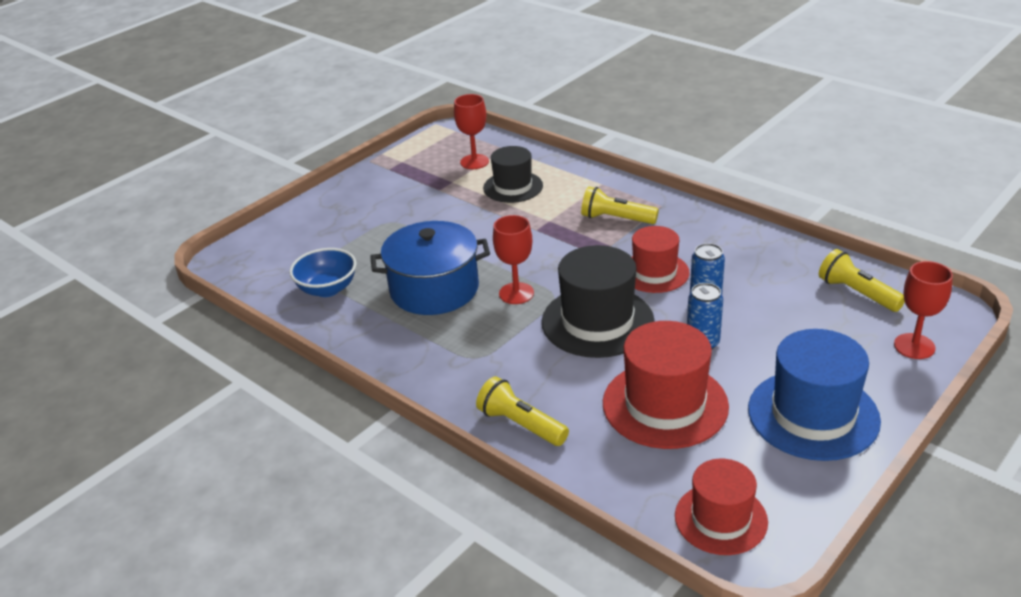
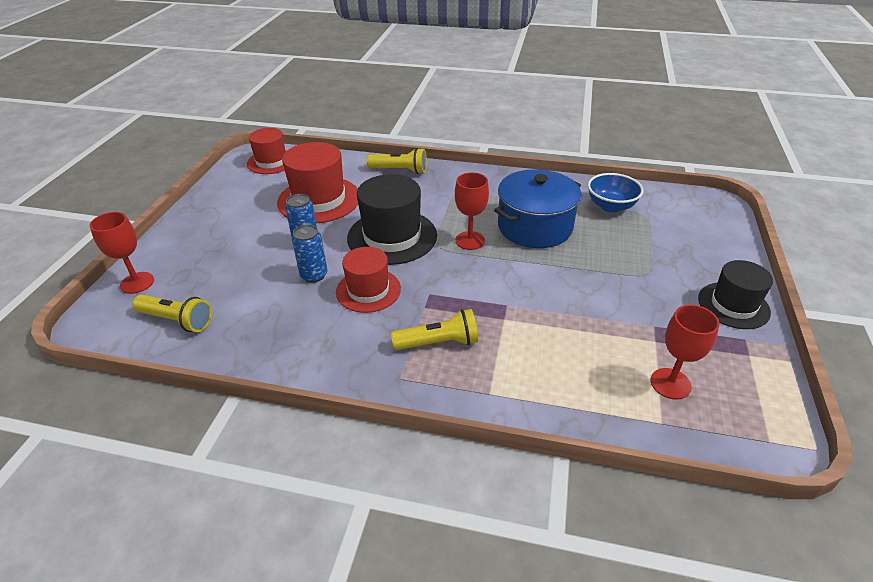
camera: 150 degrees right, 5 degrees up
black hat [483,146,543,203] -> black hat moved to [698,260,773,329]
blue hat [748,329,881,461] -> none

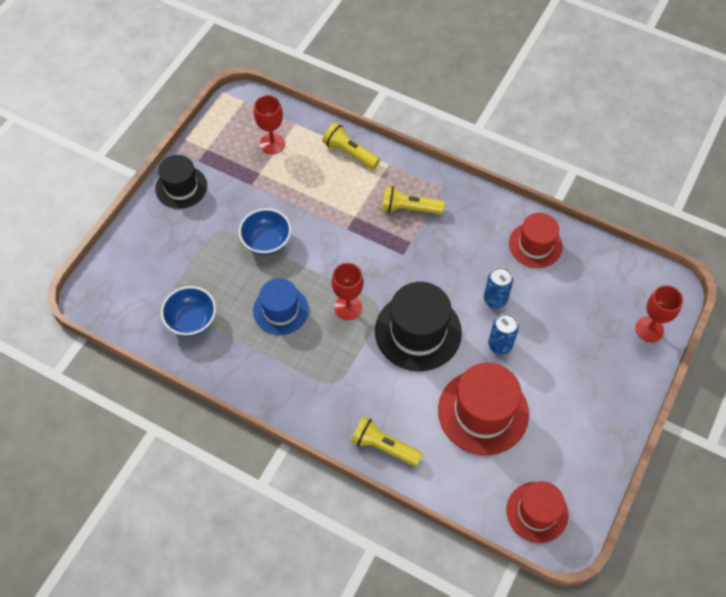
camera: 165 degrees left, 20 degrees up
yellow flashlight [132,295,212,332] -> yellow flashlight moved to [322,122,380,169]
red hat [336,247,401,313] -> red hat moved to [509,213,563,268]
blue pot [494,169,581,248] -> blue hat [253,278,309,335]
none -> blue bowl [239,208,292,255]

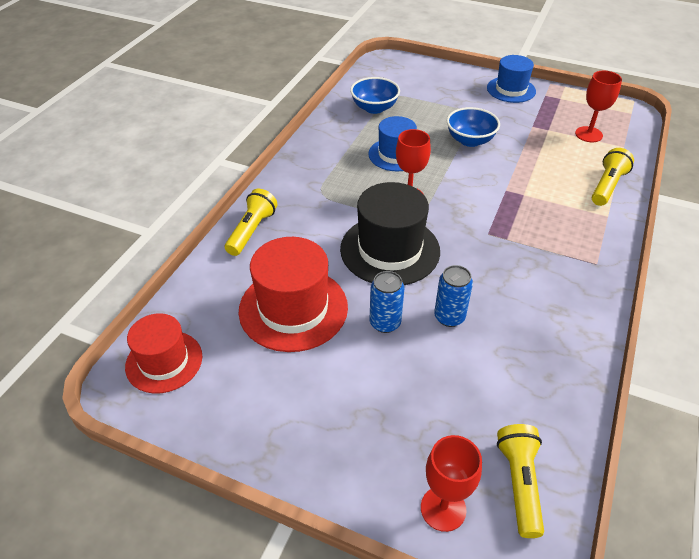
camera: 85 degrees right, 15 degrees down
black hat [155,155,207,209] -> blue hat [487,55,536,103]
yellow flashlight [382,186,445,214] -> yellow flashlight moved to [497,424,544,538]
red hat [509,213,563,268] -> none

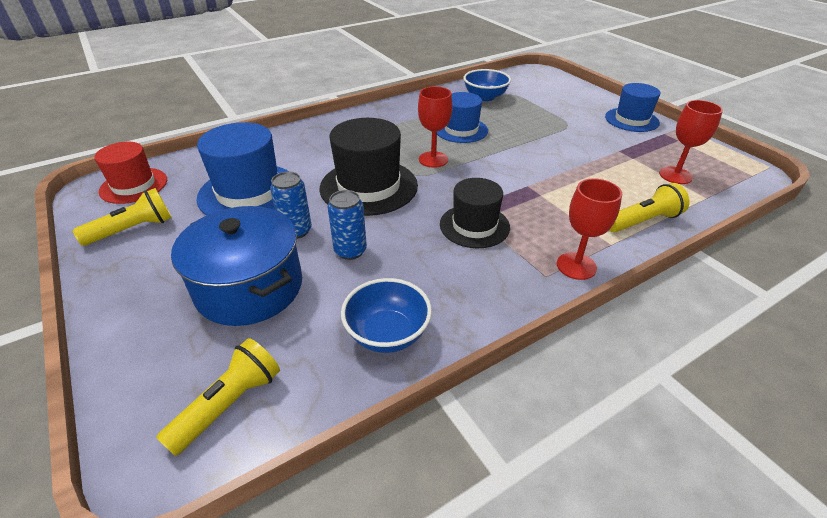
camera: 35 degrees right, 5 degrees down
yellow flashlight [225,189,277,256] -> yellow flashlight moved to [73,188,172,246]
red hat [239,237,348,352] -> blue hat [196,122,290,215]
red goblet [421,435,482,532] -> red goblet moved to [557,178,622,280]
blue bowl [447,107,500,147] -> blue bowl moved to [341,278,432,353]
none -> blue pot [171,206,302,326]
none -> black hat [440,178,510,248]

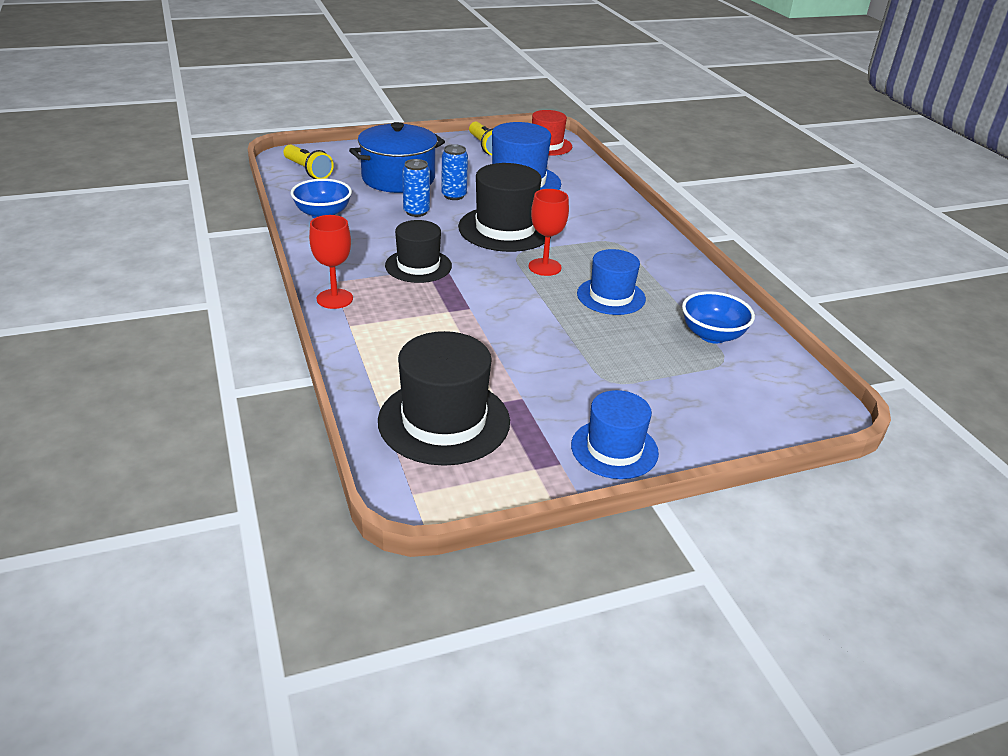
camera: 100 degrees right, 5 degrees down
yellow flashlight [609,183,690,232] -> none
red goblet [659,100,723,184] -> black hat [378,331,510,466]

